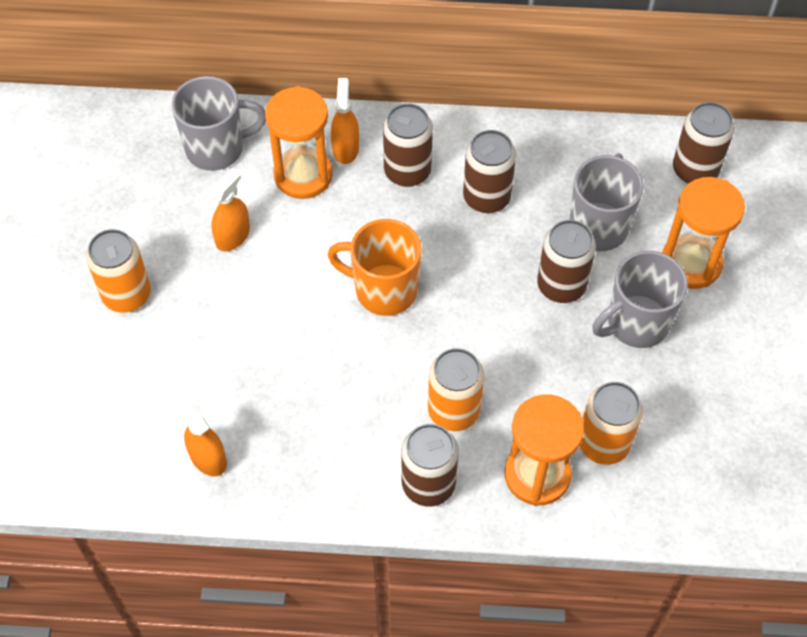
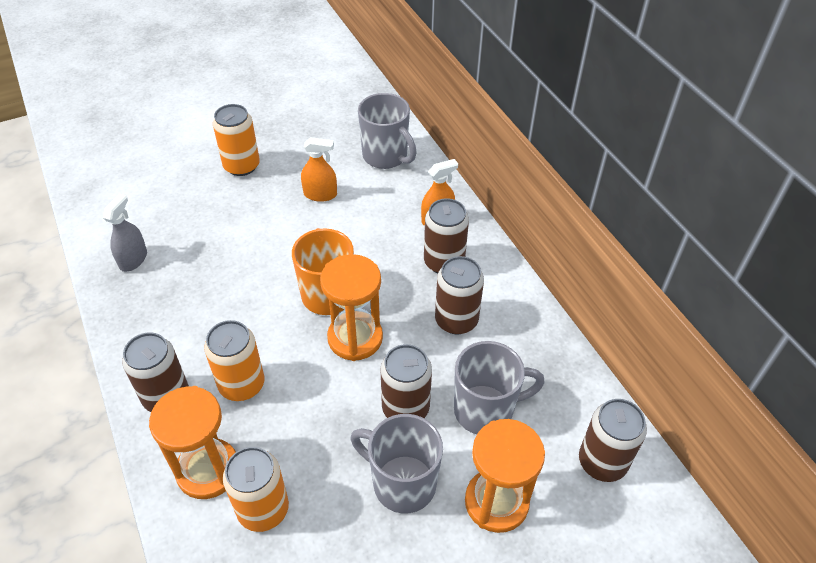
camera: 60 degrees right, 10 degrees down
orange spray bottle [175,398,227,476] -> grey spray bottle [103,194,147,272]
orange hourglass [265,86,333,199] -> orange hourglass moved to [320,254,383,361]

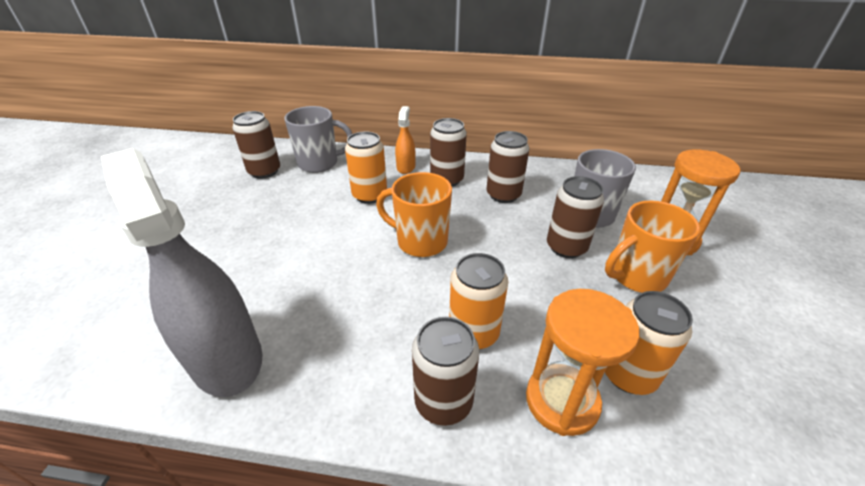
camera: 55 degrees left, 10 degrees down
grey spray bottle [103,194,147,272] -> grey spray bottle [101,148,262,397], size x2.18
orange can [213,104,260,176] -> orange can moved to [345,131,387,204]
orange spray bottle [301,137,337,202] -> none
orange hourglass [320,254,383,361] -> none
grey mug [350,414,443,514] -> orange mug [605,200,700,293]
brown can [579,399,647,482] -> brown can moved to [232,111,280,178]

